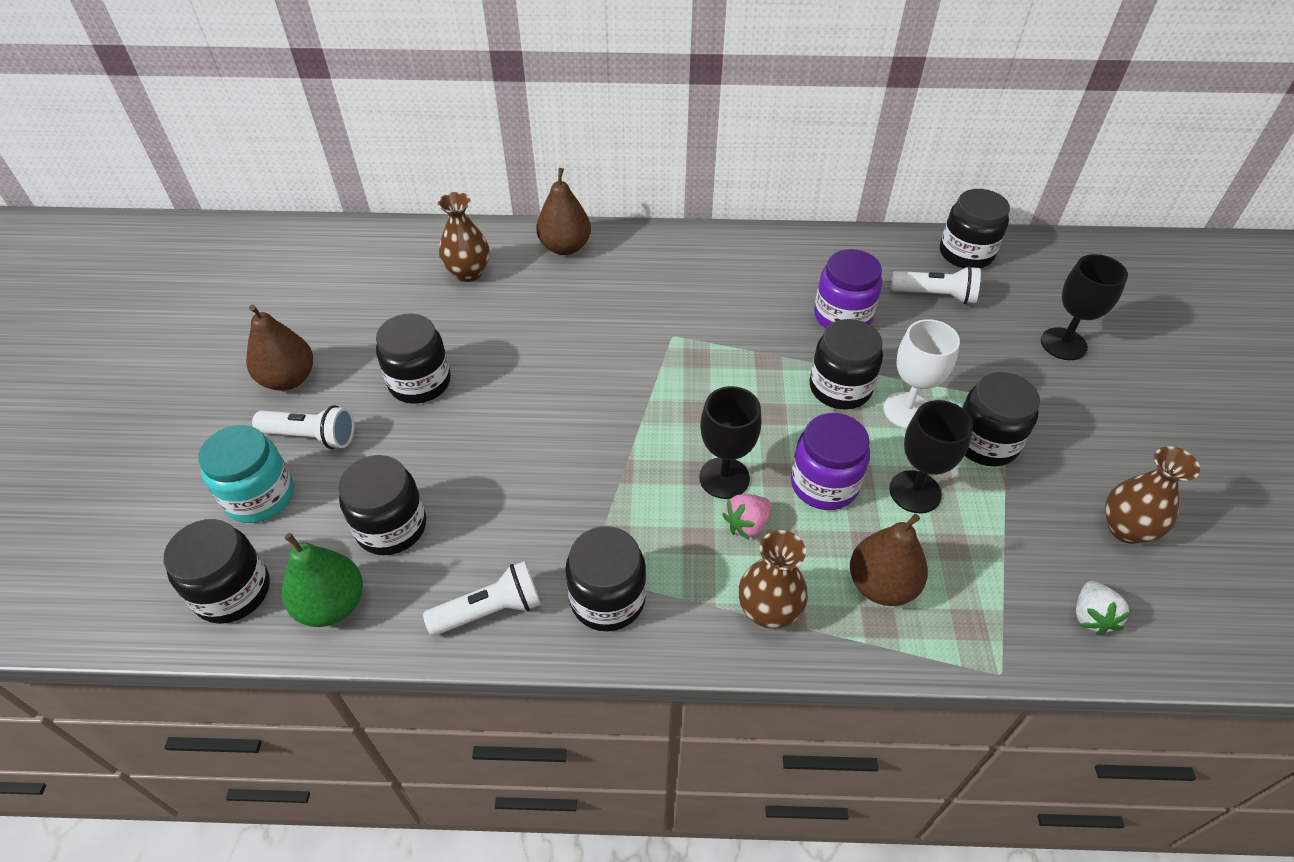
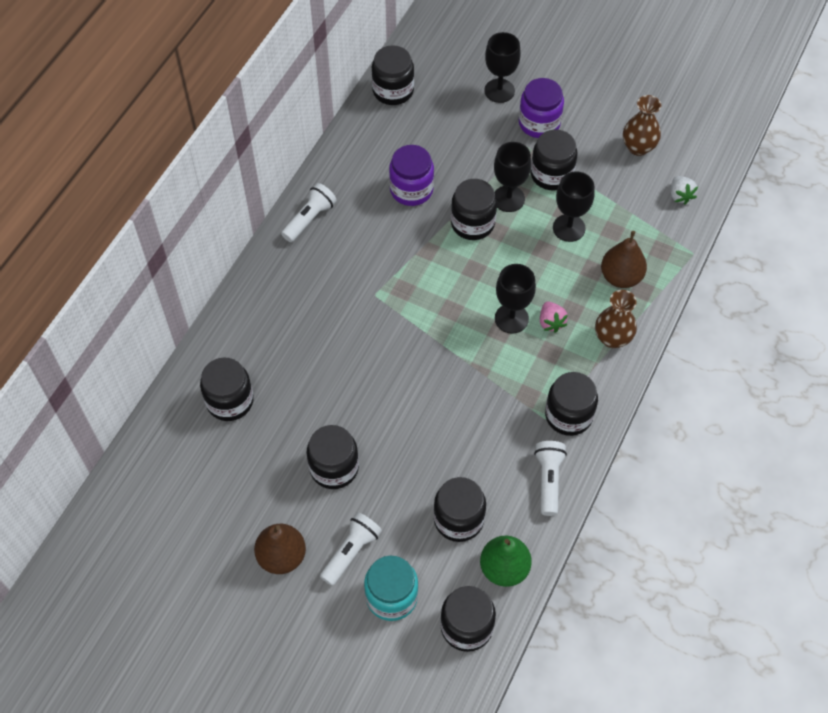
camera: 65 degrees left, 10 degrees up
brown vase [438,192,490,282] -> black jar [200,357,254,421]
brown pear [536,168,591,255] -> none
purple jar [791,413,870,510] -> purple jar moved to [519,78,564,138]
white goblet [883,319,960,429] -> black goblet [494,142,531,212]
white flashlight [891,266,981,304] -> white flashlight moved to [281,183,337,242]
white strawberry [1076,581,1132,636] -> white strawberry turned 45 degrees clockwise [671,176,698,205]

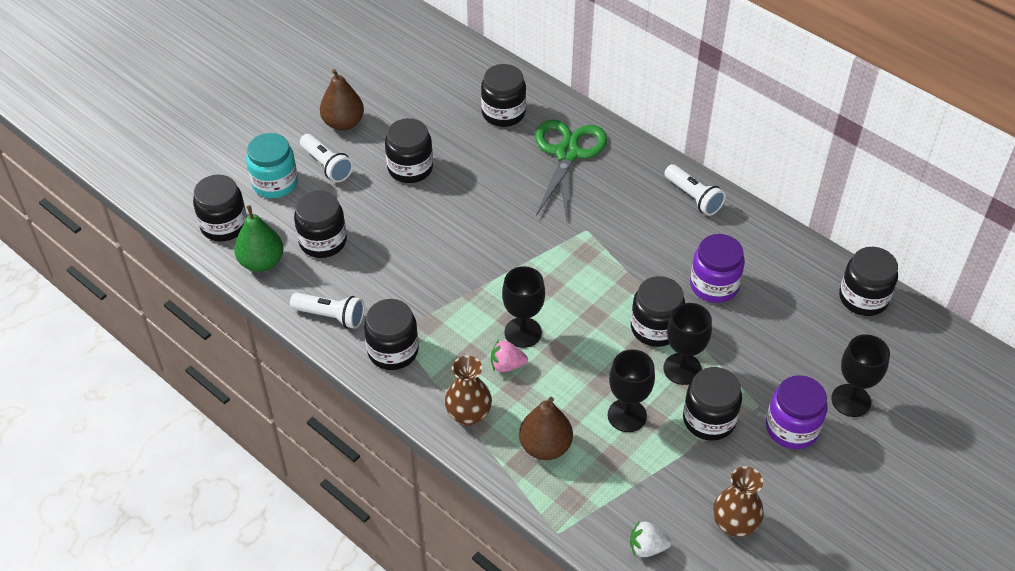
camera: 105 degrees right, 10 degrees down
none -> green scissors [535,119,607,221]

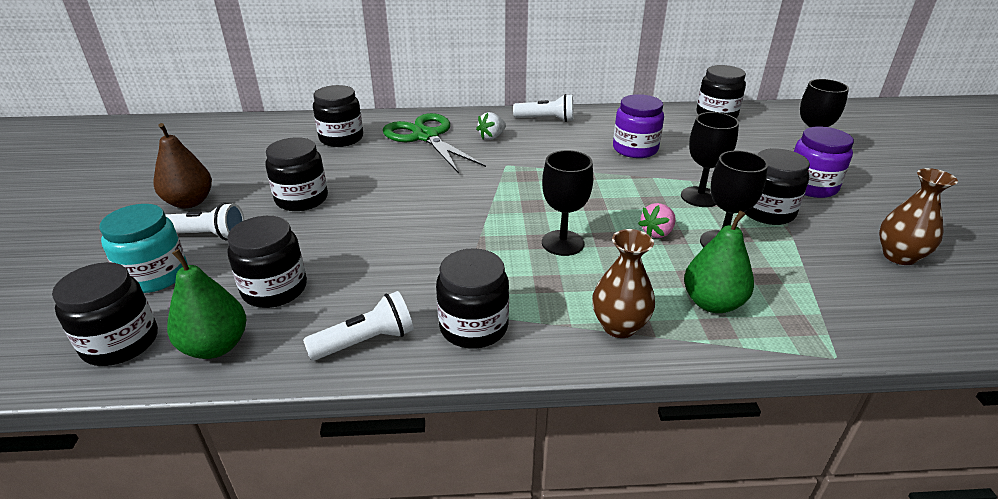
camera: 45 degrees left, 15 degrees down
pink strawberry [491,340,528,372] -> pink strawberry moved to [638,203,676,238]
brown pear [519,397,573,460] -> green pear [684,210,754,313]
white strawberry [630,520,671,557] -> white strawberry moved to [476,112,506,140]
black jar [631,276,685,347] -> none

